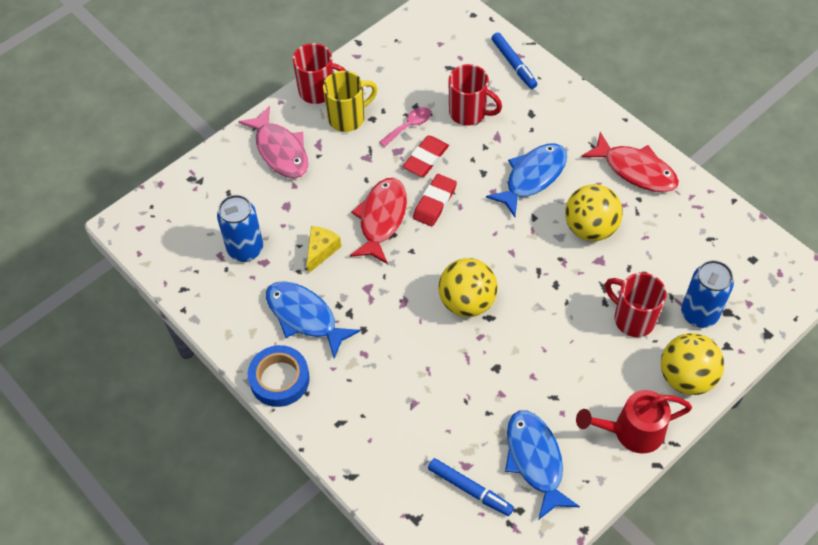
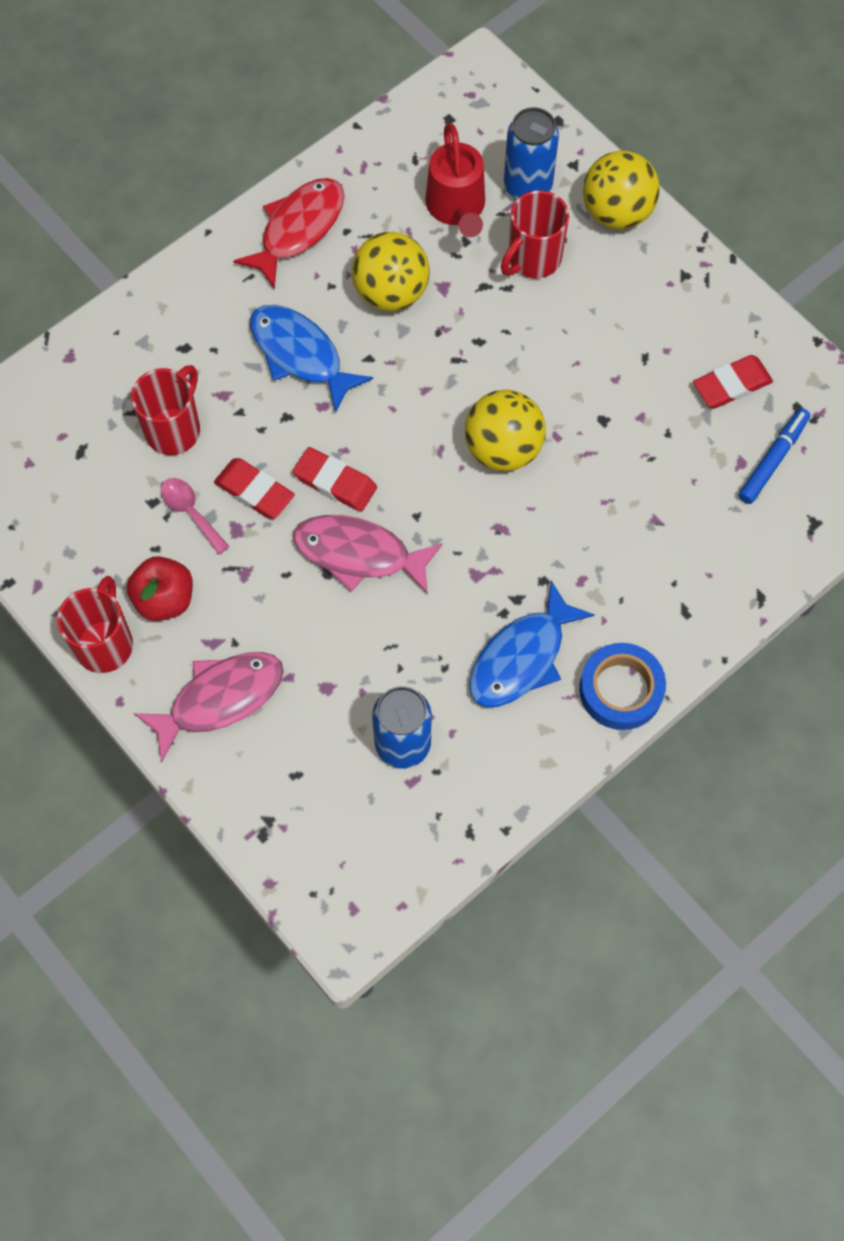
camera: 90 degrees left, 10 degrees up
yellow cheese [307,226,341,274] -> none
yellow mug [323,71,378,132] -> red apple [127,556,193,621]
red fish [350,178,407,264] -> pink fish [294,515,443,595]
blue marker [492,32,537,89] -> none
blue fish [505,410,580,520] -> red eraser [693,355,773,408]
red watering can [576,390,692,454] -> red watering can moved to [425,123,485,237]

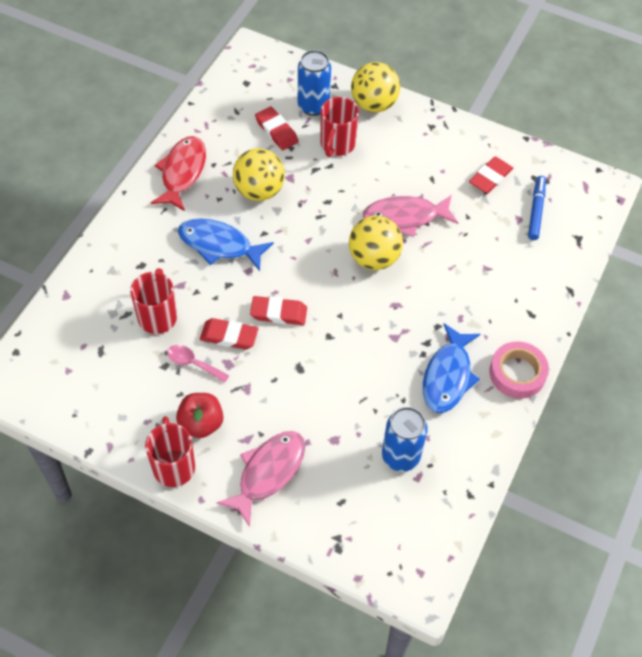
camera: 25 degrees left, 10 degrees down
pink fish [294,515,443,595] -> pink fish moved to [363,195,458,237]
red watering can [425,123,485,237] -> red eraser [255,106,299,150]
blue tape [579,643,666,730] -> pink tape [490,341,549,399]

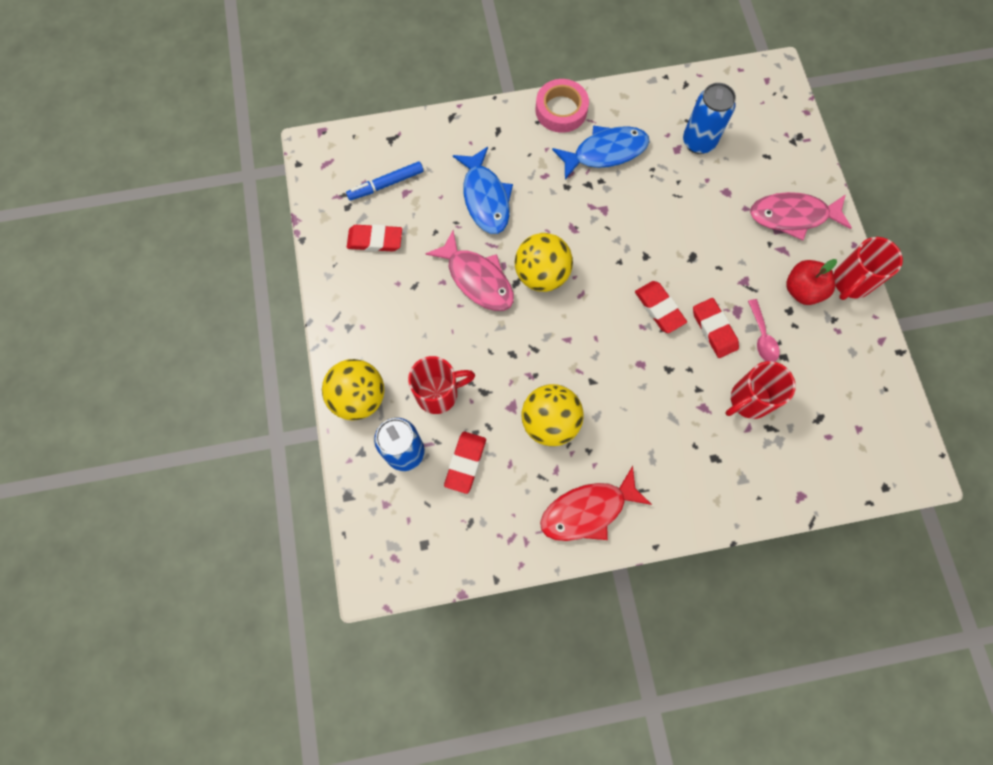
camera: 125 degrees left, 15 degrees up
blue fish [178,218,274,271] -> blue fish moved to [453,147,513,234]

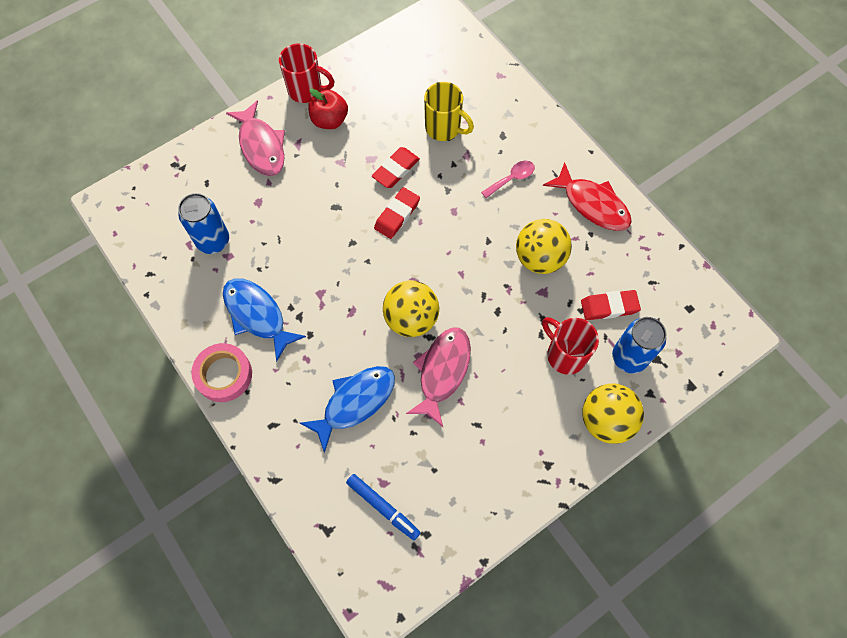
camera: 115 degrees left, 5 degrees down
red eraser [347,224,402,252] -> none
red mug [726,361,796,419] -> yellow mug [424,82,474,141]
pink spoon [748,299,780,362] -> pink spoon moved to [481,161,535,198]

